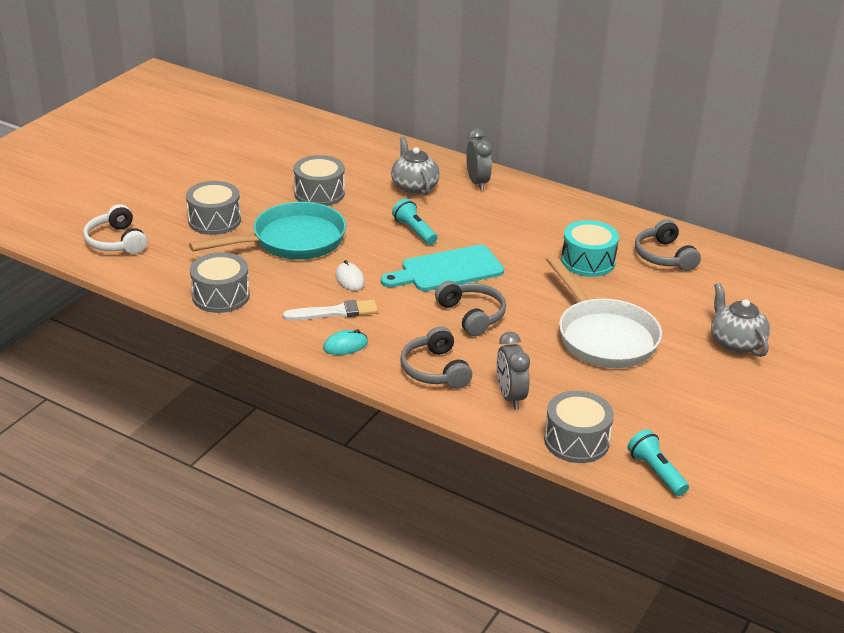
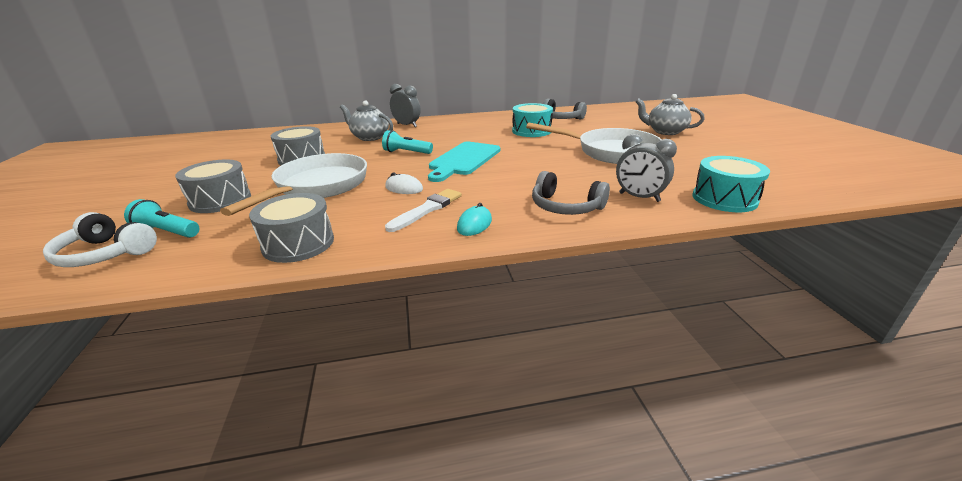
camera: 40 degrees left, 5 degrees down
turquoise pan [189,202,346,260] -> white pan [220,153,367,216]
grey headphones [435,281,506,336] -> none
grey drum [544,391,614,463] -> turquoise drum [693,156,770,212]
turquoise flashlight [627,429,689,496] -> turquoise flashlight moved to [124,199,199,238]

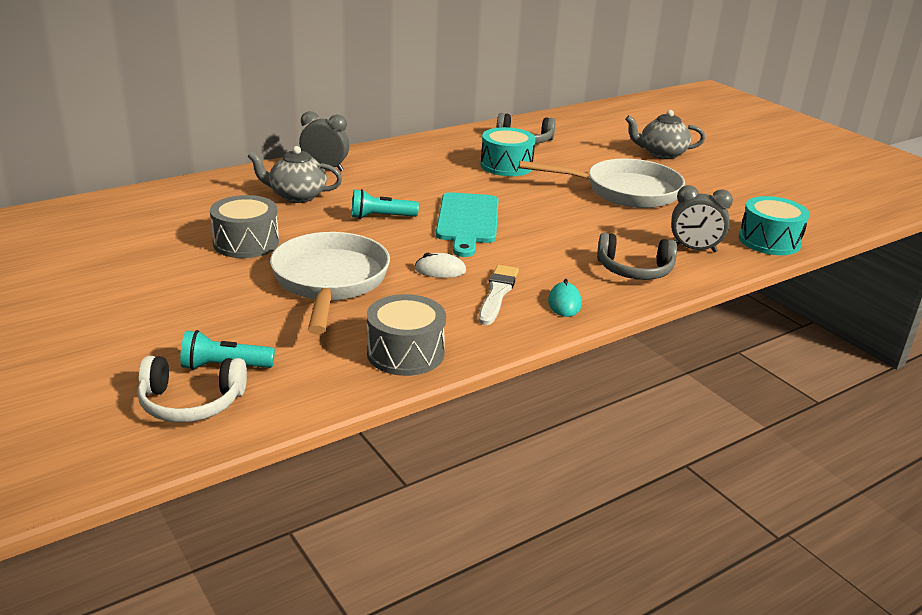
camera: 25 degrees left, 0 degrees up
grey drum [175,160,251,213] -> none

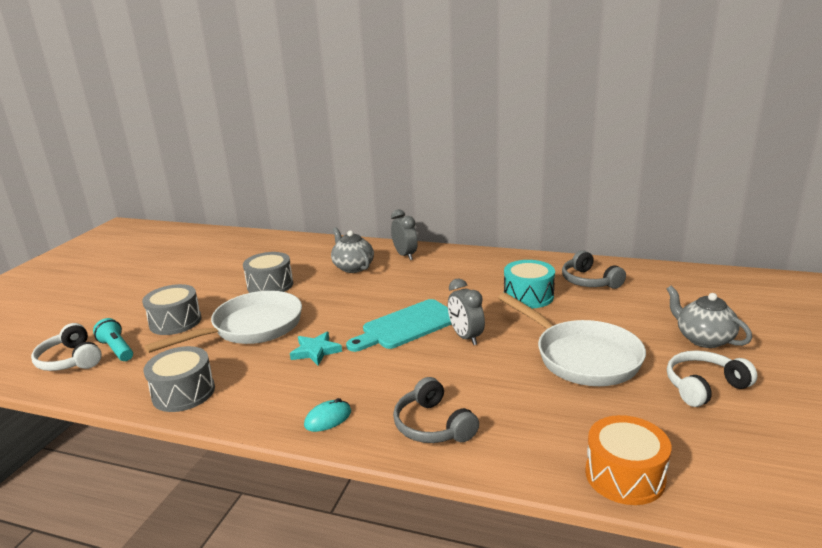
camera: 55 degrees right, 5 degrees down
turquoise flashlight [352,189,419,219] -> none
white mouse [415,253,466,278] -> turquoise star [290,332,342,366]
white brush [478,265,519,325] -> none
grey clock [671,185,733,253] -> grey clock moved to [448,279,485,345]
turquoise drum [739,196,810,255] -> orange drum [585,415,671,505]
none -> grey drum [142,284,202,335]
none -> white headphones [667,350,757,407]

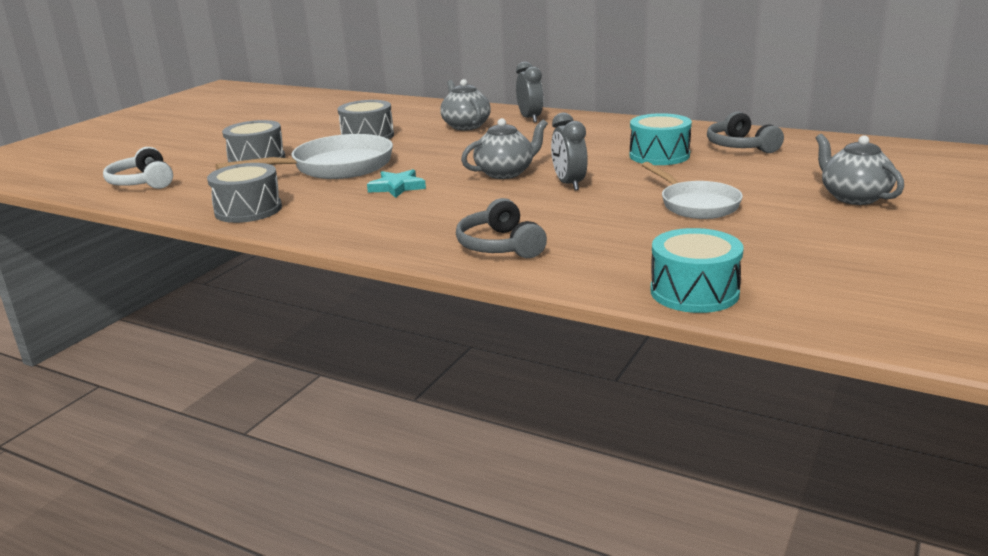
camera: 10 degrees right, 0 degrees up
turquoise flashlight [93,318,133,361] -> none
turquoise mouse [304,398,351,432] -> none
turquoise cutting board [346,299,452,352] -> grey teapot [461,118,548,179]
white pan [498,293,646,386] -> white pan [642,162,743,219], size x0.65
orange drum [585,415,671,505] -> turquoise drum [651,228,744,313]
white headphones [667,350,757,407] -> none

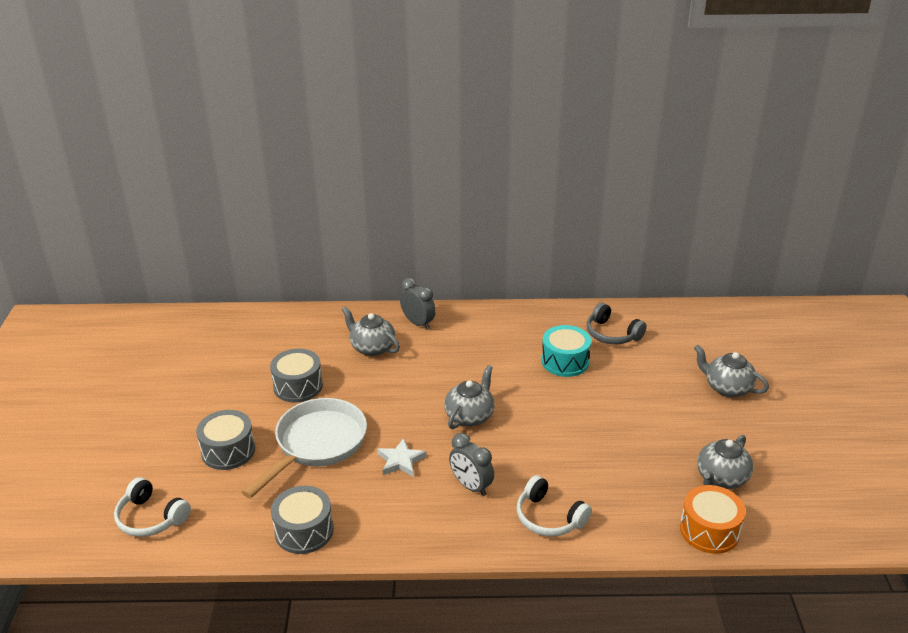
camera: 30 degrees left, 10 degrees up
turquoise star [367,169,426,198] -> white star [377,438,426,477]
grey headphones [456,198,547,258] -> white headphones [517,475,592,536]
grey clock [551,113,588,190] -> grey clock moved to [449,433,494,496]
white pan [642,162,743,219] -> none
turquoise drum [651,228,744,313] -> orange drum [680,485,746,554]
none -> grey teapot [697,435,753,489]

